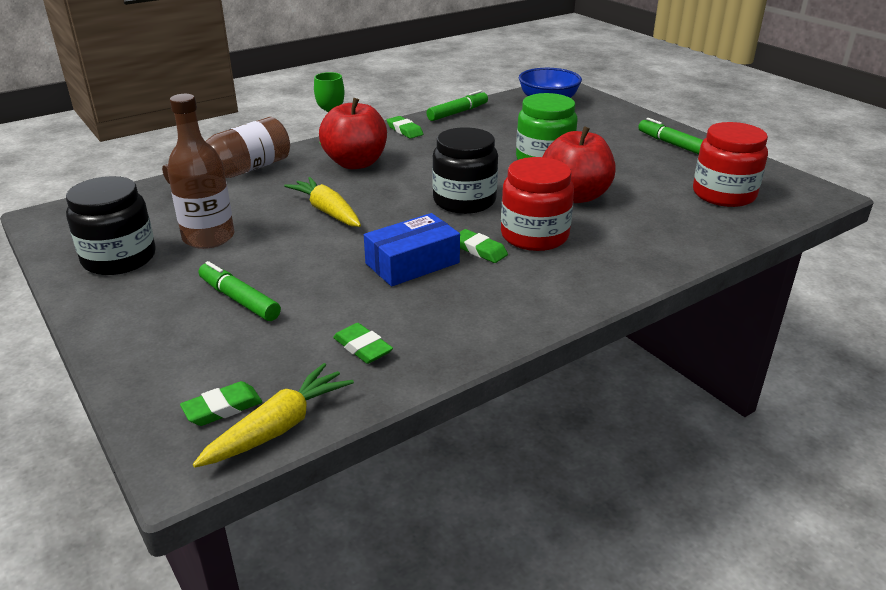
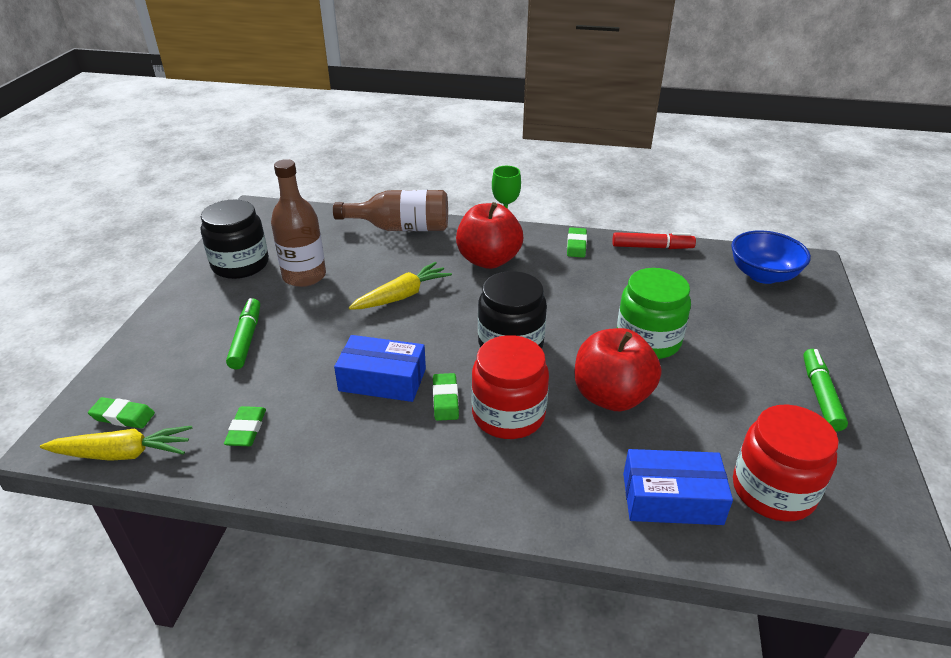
camera: 45 degrees right, 5 degrees up
yellow carrot [284,177,361,227] -> yellow carrot turned 45 degrees clockwise [349,262,452,310]
green marker [426,90,488,121] -> red marker [612,232,696,249]
none -> blue box [623,449,733,525]

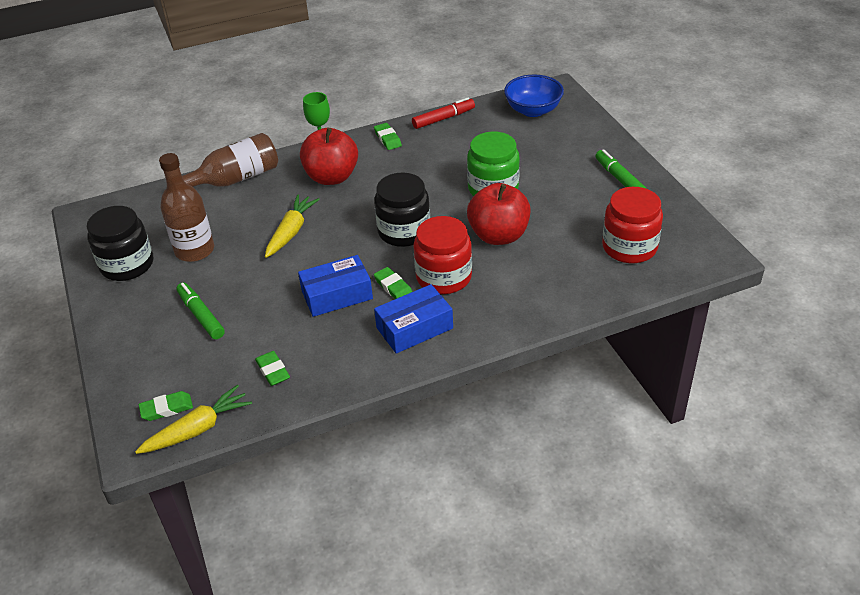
camera: 30 degrees left, 5 degrees up
blue box [623,449,733,525] -> blue box moved to [374,284,453,354]

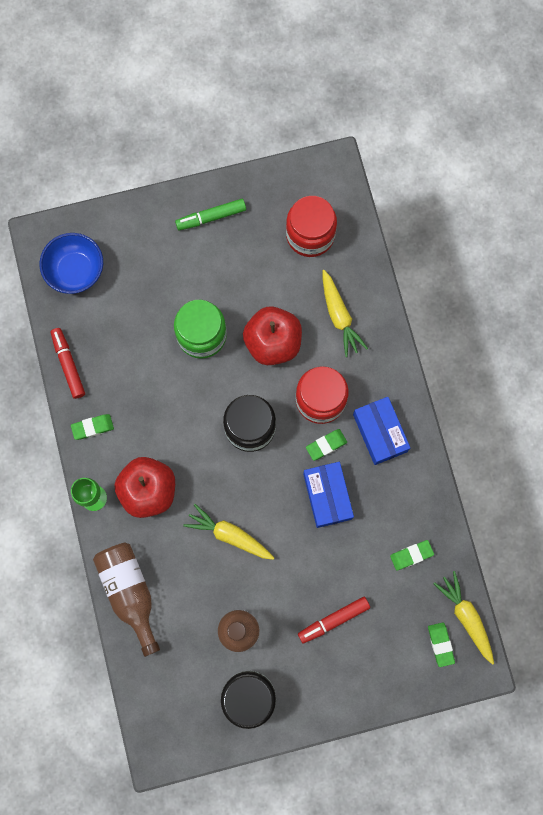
camera: 85 degrees left, 35 degrees up
green marker [177,283,225,339] -> red marker [298,597,370,643]
none -> yellow carrot [323,270,368,357]

